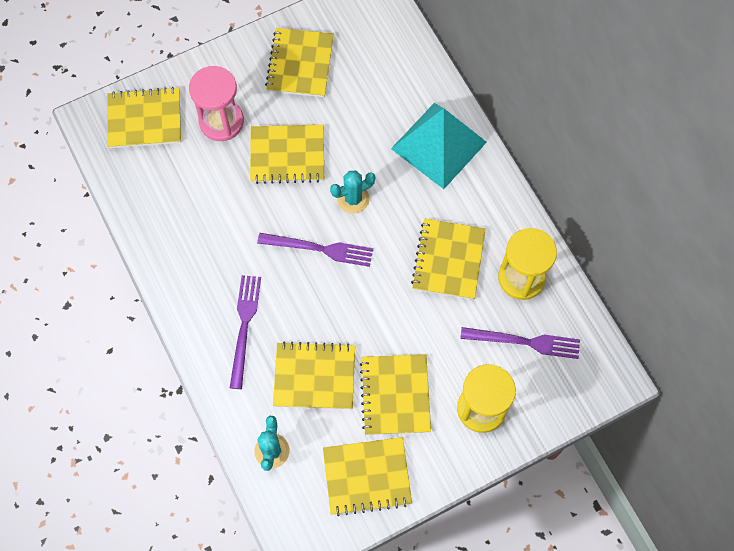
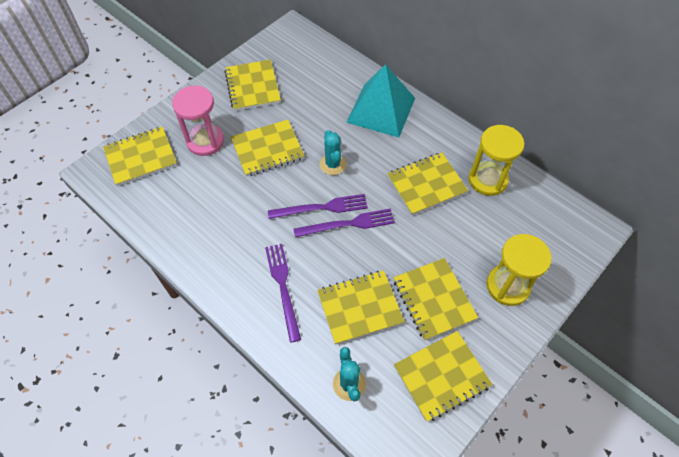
camera: 20 degrees left, 10 degrees down
turquoise cactus [330,170,375,214] -> turquoise cactus turned 60 degrees counterclockwise [320,130,346,175]
yellow notebook [411,219,486,300] -> yellow notebook turned 75 degrees clockwise [387,152,469,215]
purple fork [460,327,580,359] -> purple fork moved to [294,208,395,238]

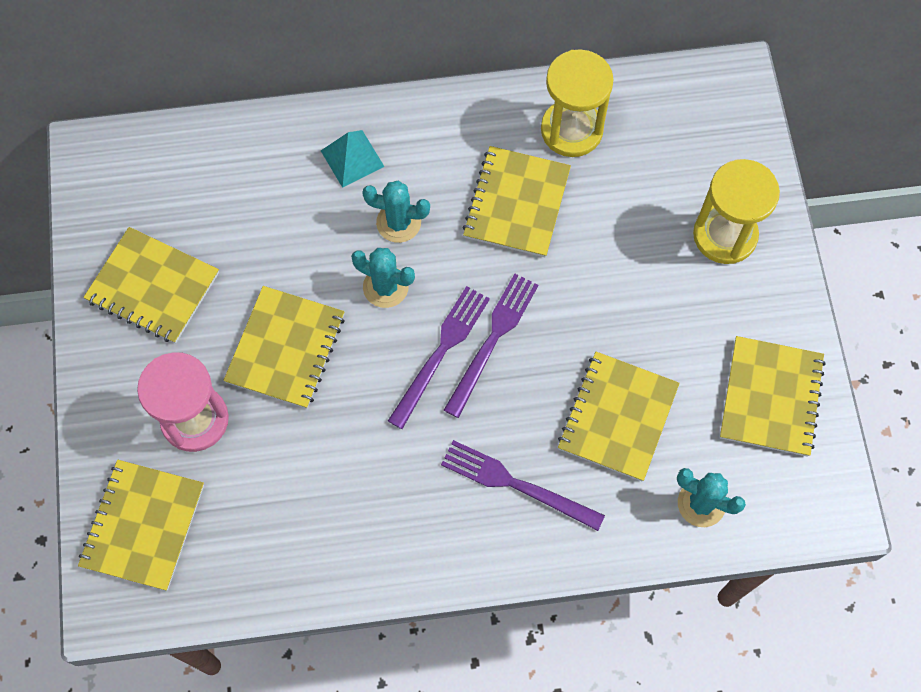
camera: 50 degrees left, 10 degrees up
turquoise pyramid [346,64,415,138] -> turquoise pyramid [321,130,385,188], size x0.50
yellow notebook [393,258,478,341] -> none
none -> turquoise cactus [362,181,430,243]

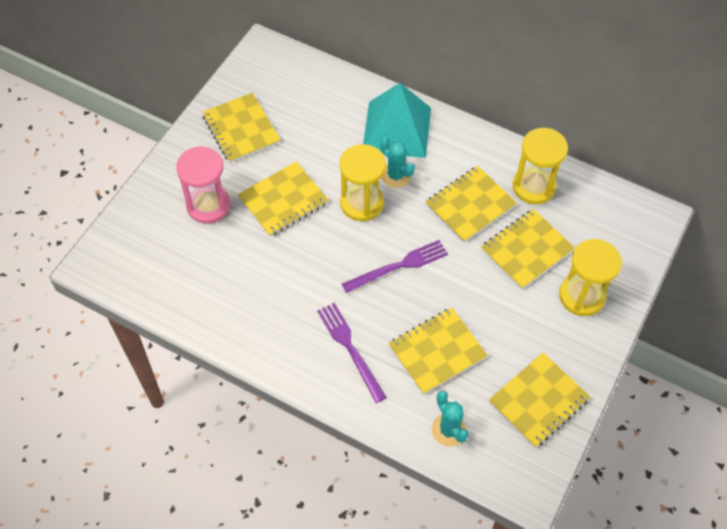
camera: 35 degrees right, 10 degrees down
yellow notebook [78,460,204,591] -> yellow notebook moved to [481,209,575,289]
turquoise pyramid [321,130,385,188] -> turquoise pyramid [363,83,431,158], size x2.00
turquoise cactus [351,248,415,308] -> yellow hourglass [339,144,386,221]
purple fork [388,286,490,429] -> none

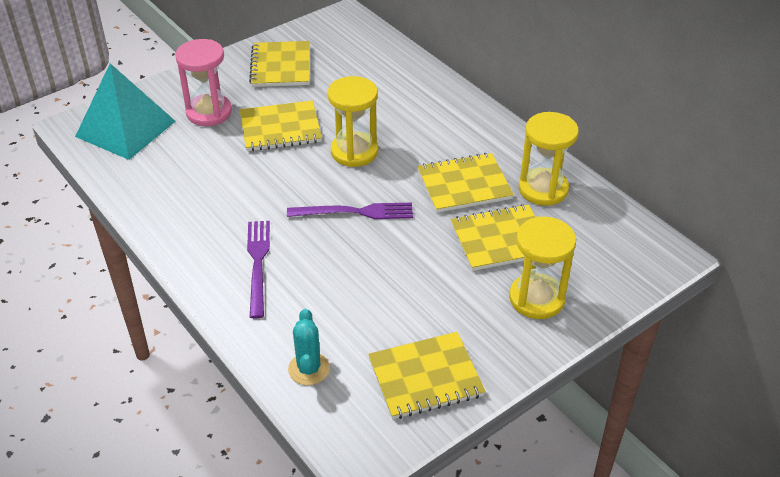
camera: 25 degrees right, 15 degrees down
turquoise pyramid [363,83,431,158] -> turquoise pyramid moved to [75,63,176,160]
turquoise cactus [380,137,415,188] -> none
yellow notebook [389,308,488,395] -> none

